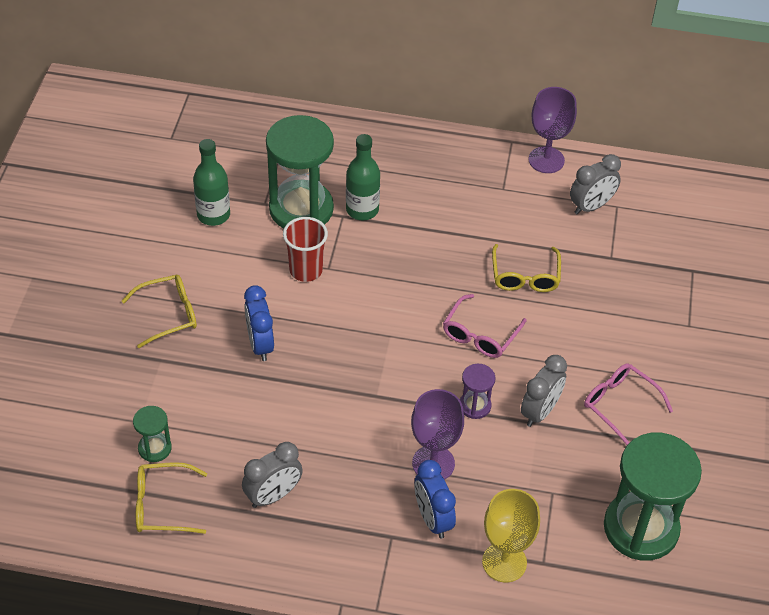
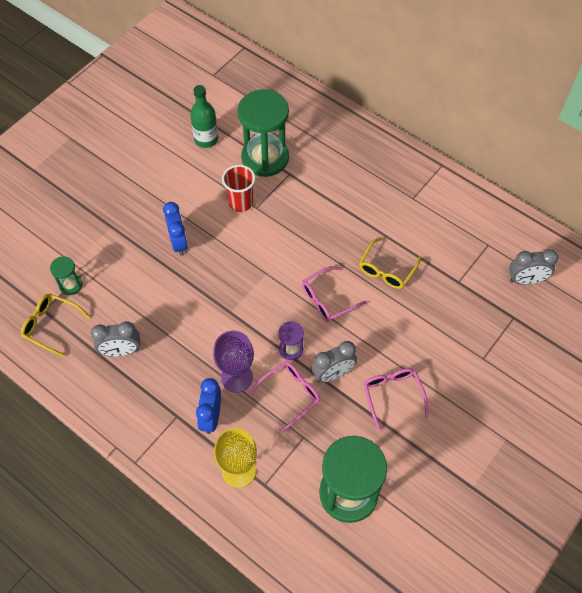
camera: 30 degrees right, 10 degrees up
yellow glasses [122,275,197,348] -> none
blue clock [244,285,274,361] -> blue clock turned 150 degrees clockwise [163,202,188,256]
green bottle [346,134,380,220] -> none
purple goblet [528,87,577,173] -> none
grey clock [570,154,621,215] -> grey clock moved to [509,249,558,285]
none -> pink glasses [249,361,320,433]

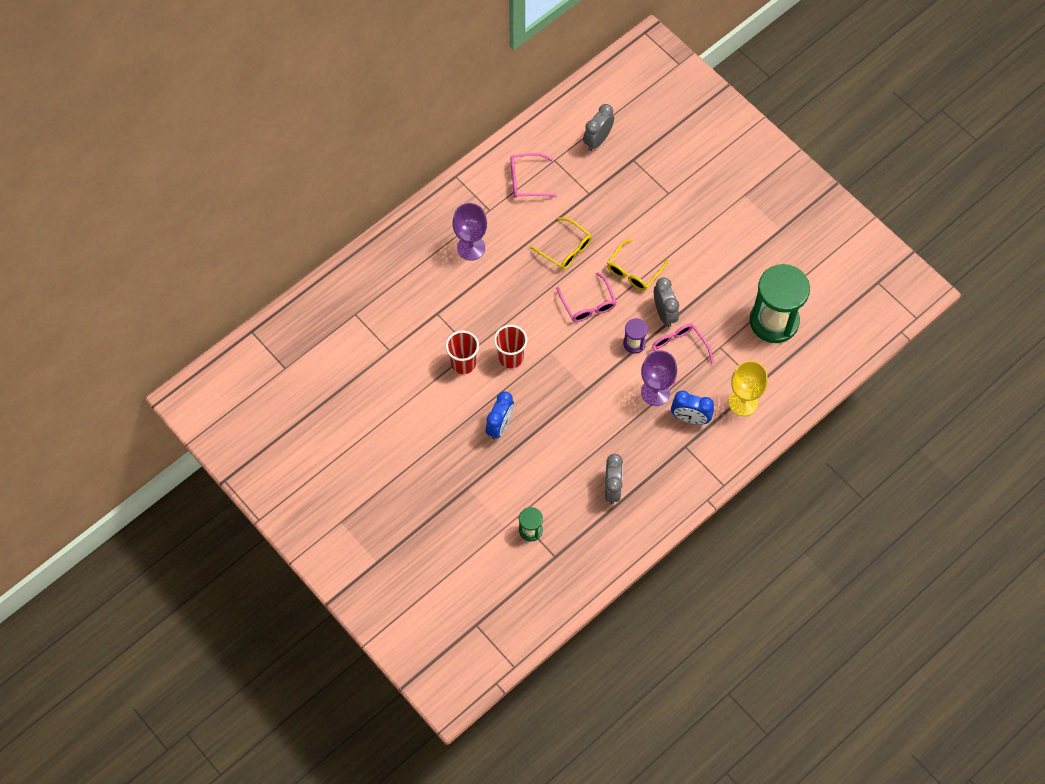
camera: 80 degrees left, 5 degrees up
yellow glasses [21,294,90,357] -> yellow glasses moved to [607,238,668,291]
blue clock [163,202,188,256] -> blue clock turned 120 degrees clockwise [486,391,514,440]
green bottle [190,85,218,148] -> none
green hourglass [237,89,289,177] -> none
pink glasses [363,368,428,431] -> pink glasses moved to [510,153,557,198]
grey clock [509,249,558,285] -> grey clock turned 150 degrees counterclockwise [583,104,614,151]
none -> purple goblet [453,203,487,260]
none -> red cup [494,325,528,368]

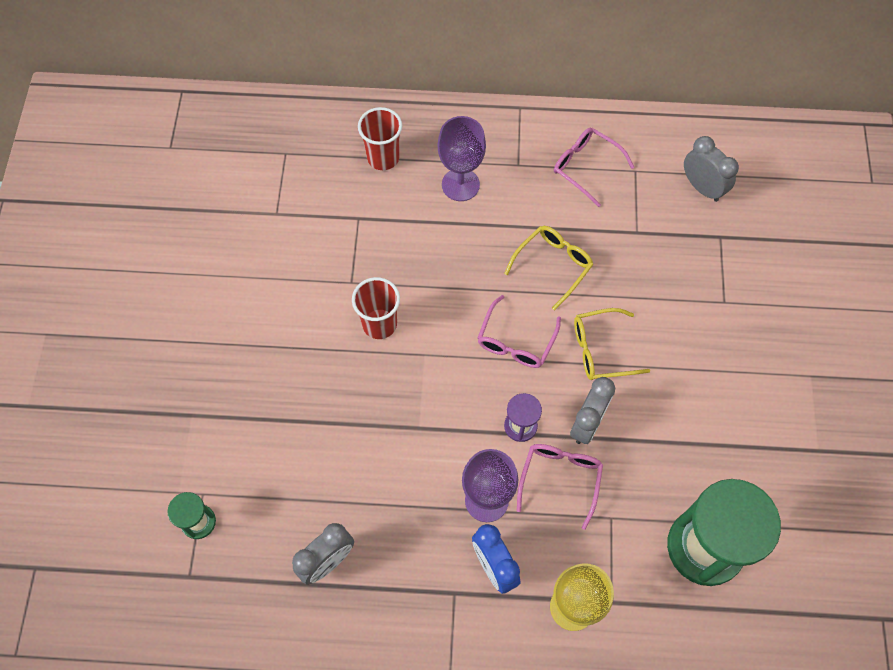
camera: 45 degrees right, 0 degrees up
red cup [446,331,479,374] -> red cup moved to [358,107,402,170]
blue clock [486,391,514,440] -> none
yellow glasses [530,218,592,270] -> yellow glasses turned 135 degrees counterclockwise [504,226,594,311]
grey clock [583,104,614,151] -> grey clock turned 60 degrees clockwise [684,136,739,202]

